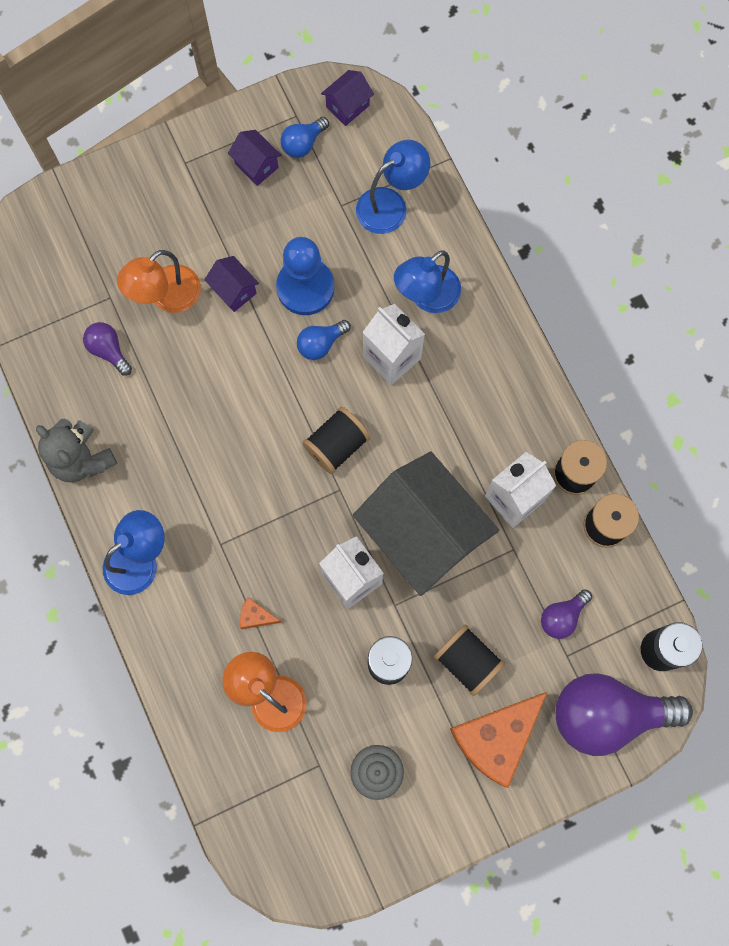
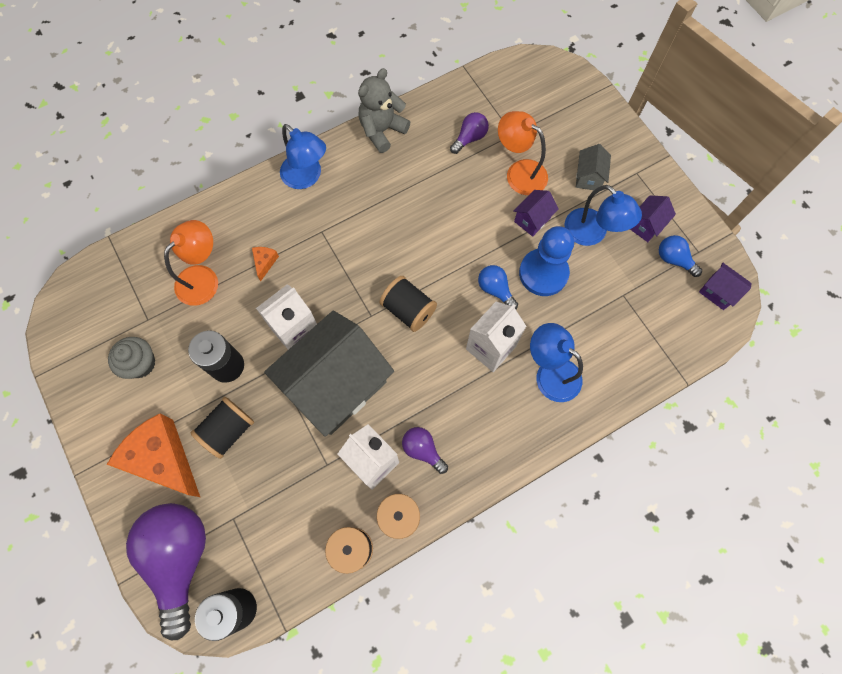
camera: 85 degrees right, 5 degrees down
blue lamp [356,140,430,234] -> blue lamp moved to [564,185,642,246]
purple light bulb [541,589,592,639] -> purple light bulb moved to [402,427,448,474]
none -> grey house [576,144,611,190]

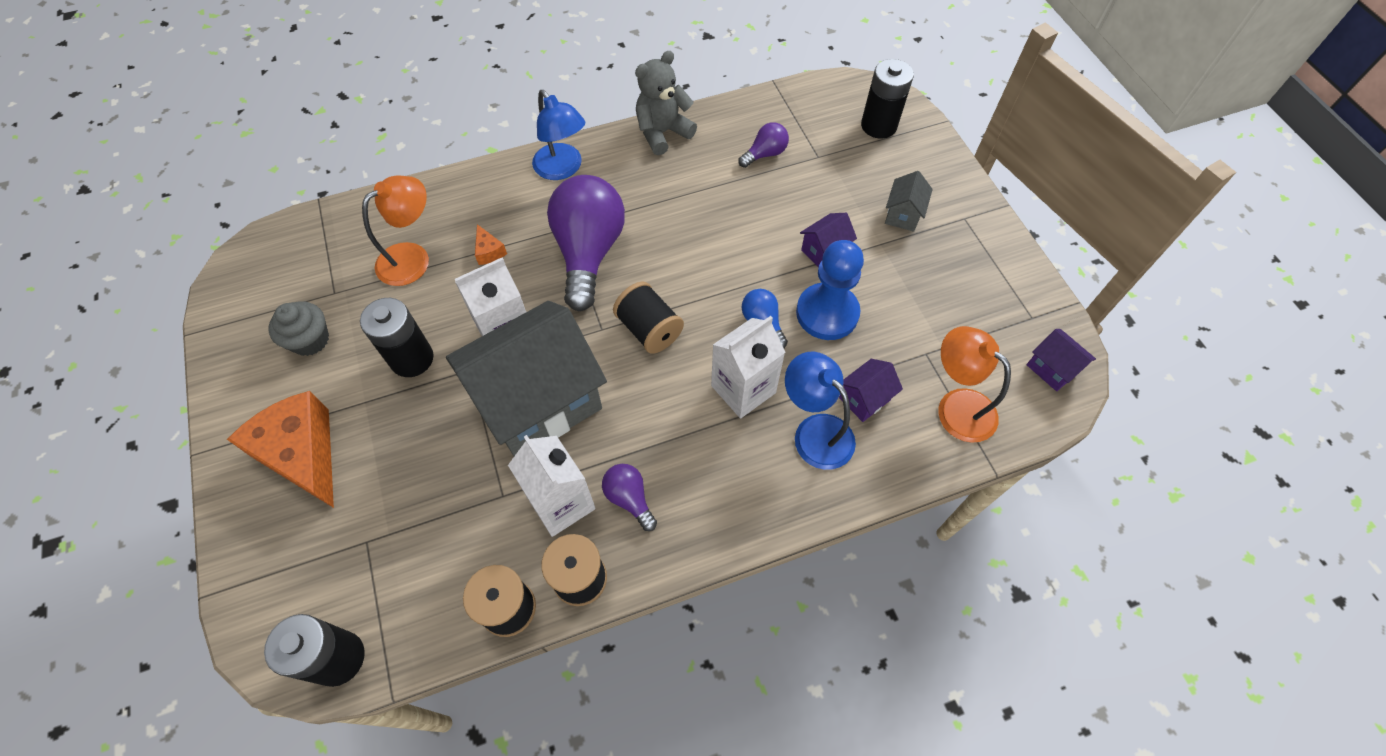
camera: 10 degrees right, 10 degrees down
purple light bulb [126,503,206,640] -> purple light bulb moved to [547,175,625,312]
black spool [191,397,254,459] -> none
orange cheese [252,247,279,281] -> orange cheese turned 135 degrees clockwise [475,224,507,265]
orange lamp [498,111,548,195] -> orange lamp moved to [938,326,1011,443]
blue lamp [564,185,642,246] -> none
purple house [630,196,676,242] -> purple house moved to [839,359,903,422]
blue light bulb [659,235,702,277] -> none
none -> black battery [861,59,914,139]

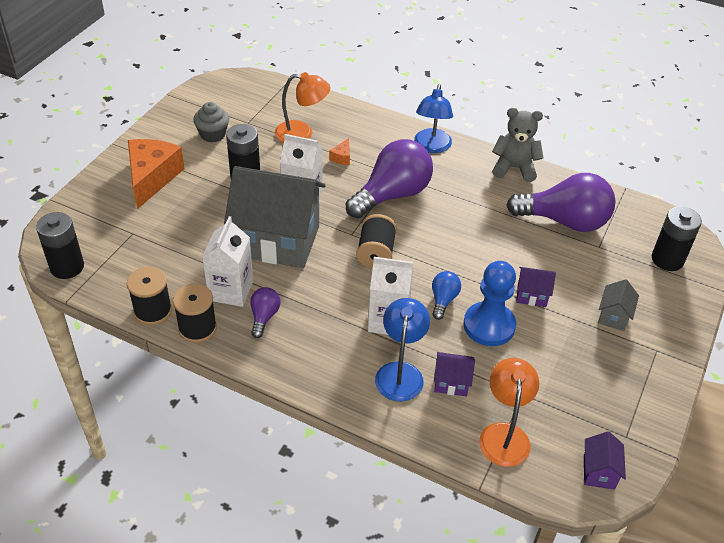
camera: 45 degrees right, 15 degrees down
purple light bulb [738,122,789,168] -> purple light bulb [506,173,616,232], size x2.17
grey house [885,171,933,232] -> grey house turned 45 degrees counterclockwise [598,279,639,331]

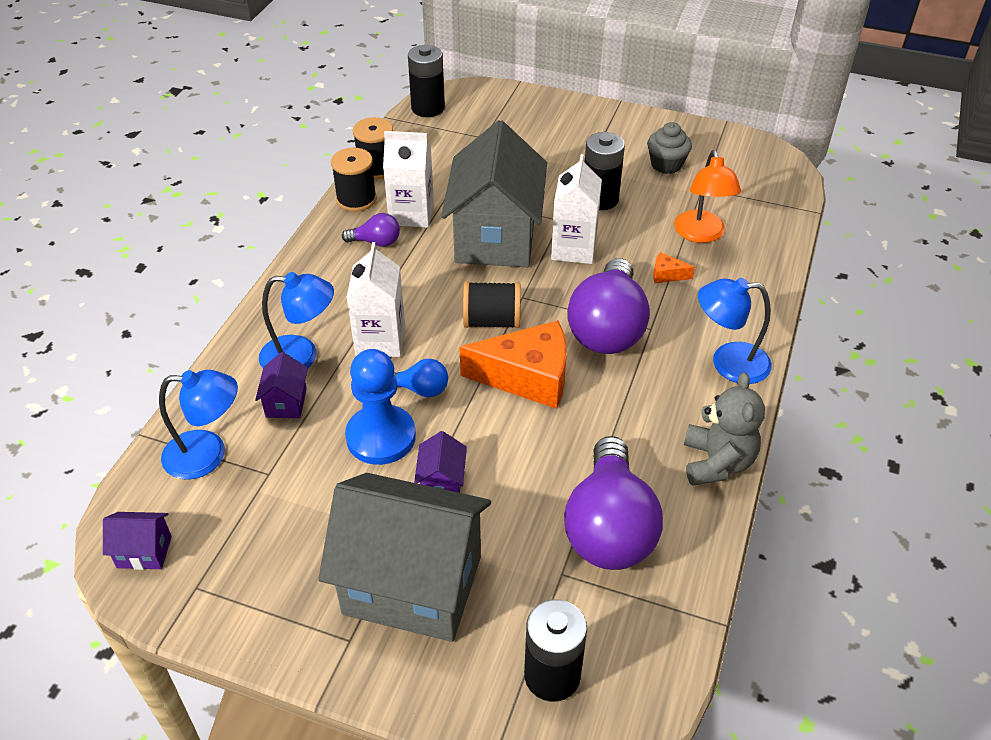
camera: 85 degrees right, 0 degrees up
orange cheese [128,139,185,209] -> orange cheese moved to [460,320,566,409]
purple light bulb [346,139,433,218] -> purple light bulb turned 60 degrees clockwise [567,258,650,354]
orange lamp [479,358,539,467] -> blue lamp [159,370,238,480]
grey house [598,279,639,331] -> grey house [318,473,491,642], size x2.47

